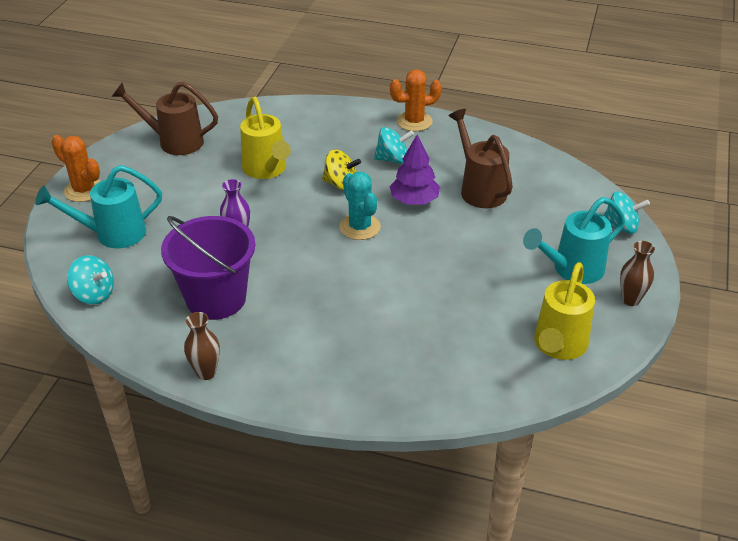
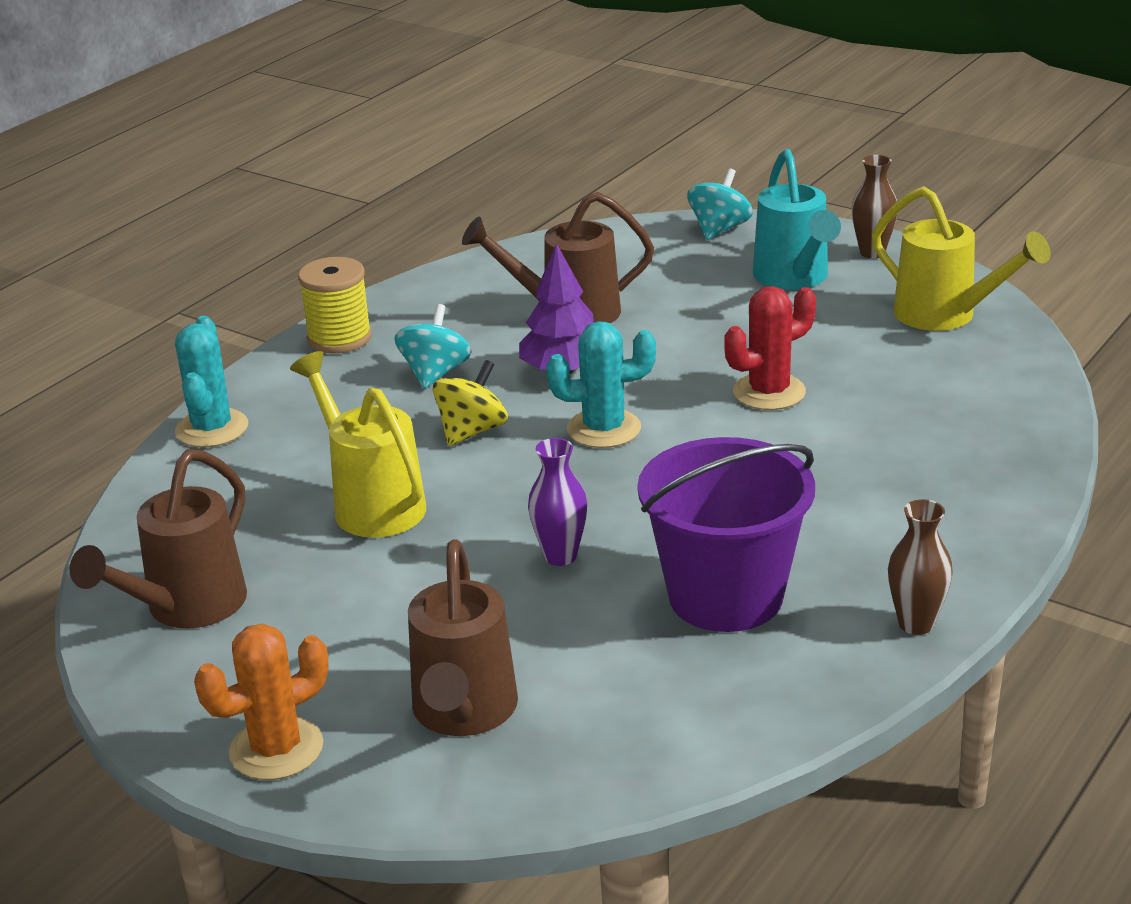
camera: 70 degrees left, 10 degrees down
turquoise watering can [35,165,162,248] -> brown watering can [408,539,518,736]
turquoise spinning top [67,255,114,305] -> none
yellow watering can [240,97,291,179] -> yellow watering can turned 120 degrees counterclockwise [290,351,426,538]
orange cactus [390,70,442,131] -> yellow spool [298,257,372,353]
none -> turquoise cactus [175,316,248,447]
none -> red cactus [724,286,816,410]

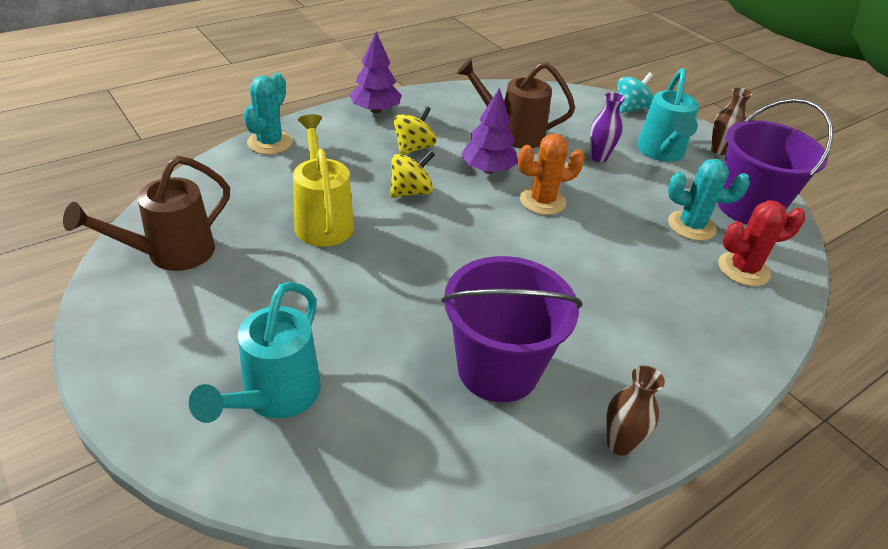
camera: 15 degrees right, 10 degrees up
orange cactus [194,623,329,780] -> orange cactus moved to [518,134,585,215]
yellow spool [298,257,372,353] -> purple tree [350,32,401,113]
turquoise spinning top [394,304,472,389] -> yellow spinning top [393,106,437,155]
brown watering can [408,539,518,736] -> turquoise watering can [189,282,321,423]
purple vase [528,438,587,566] -> purple vase moved to [590,92,625,162]
turquoise cactus [546,321,656,448] -> turquoise cactus moved to [668,159,750,241]
red cactus [724,286,816,410] -> red cactus moved to [718,200,805,286]
yellow watering can [872,186,1051,331] -> purple bucket [717,98,833,224]

